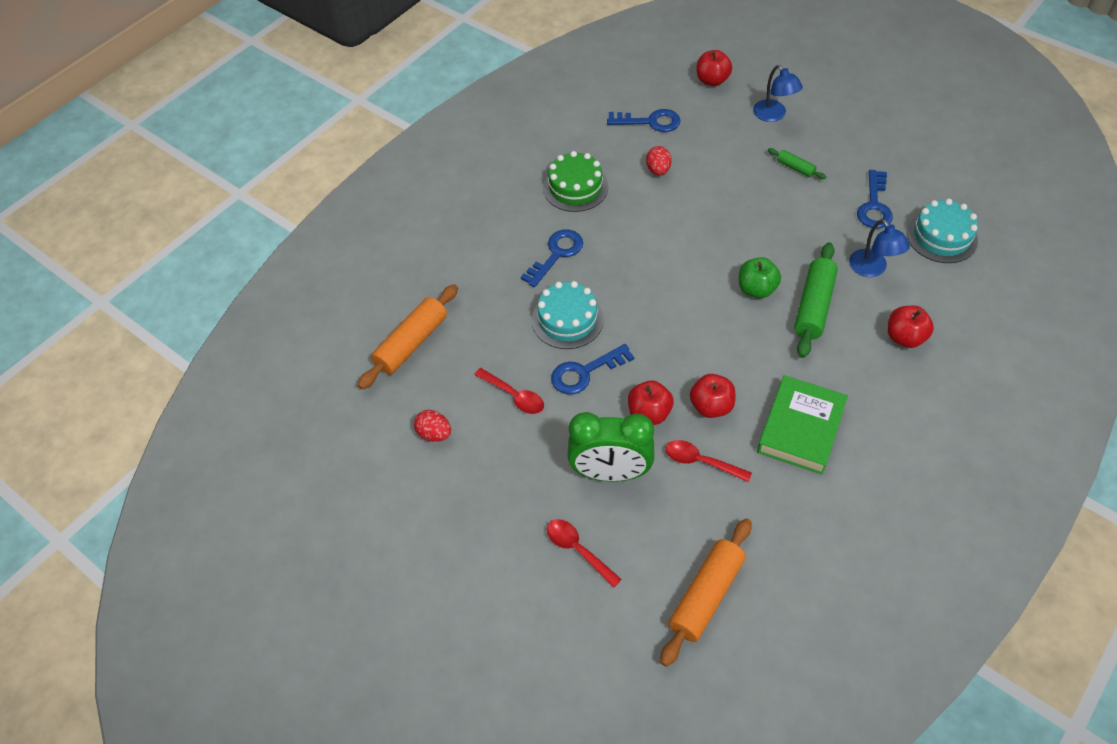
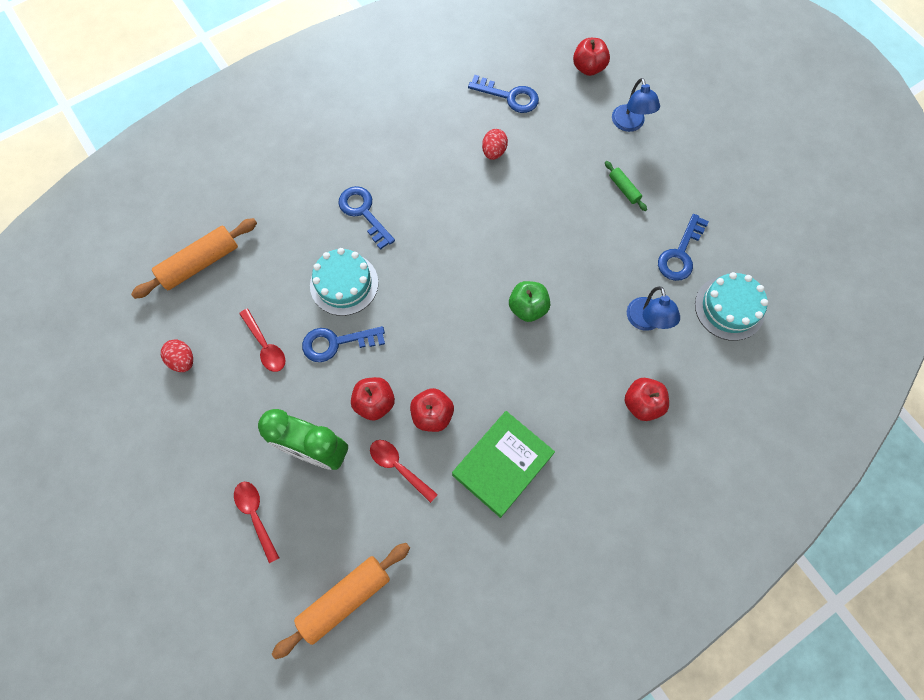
camera: 15 degrees right, 15 degrees up
blue key [521,230,583,287] -> blue key turned 90 degrees counterclockwise [338,186,395,250]
green cake [543,151,608,212] -> none
green rolling pin [794,242,838,358] -> none

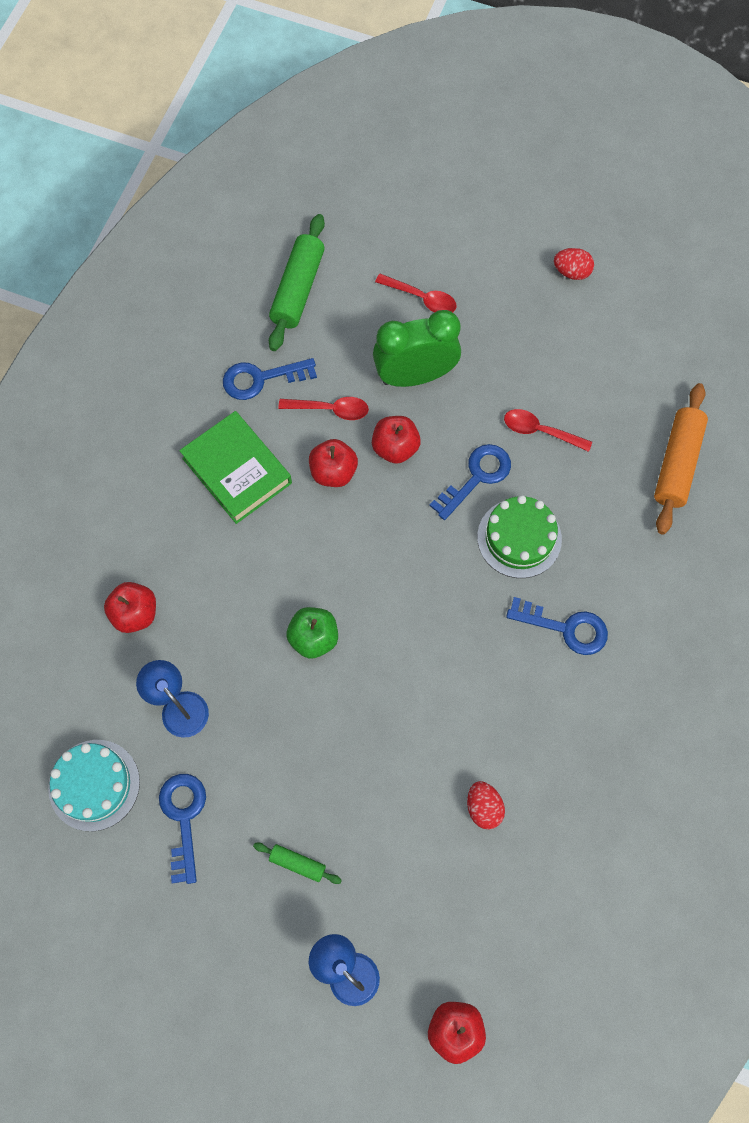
camera: 145 degrees right, 0 degrees up
red egg [161,340,193,372] -> red egg moved to [554,248,594,280]
orange rolling pin [272,543,410,659] -> green rolling pin [269,214,325,351]
turquoise cake [310,248,378,316] -> green cake [477,495,562,578]
green book [452,411,555,518] -> green book turned 45 degrees counterclockwise [179,411,292,524]
blue key [468,75,539,113] -> blue key moved to [223,358,317,400]

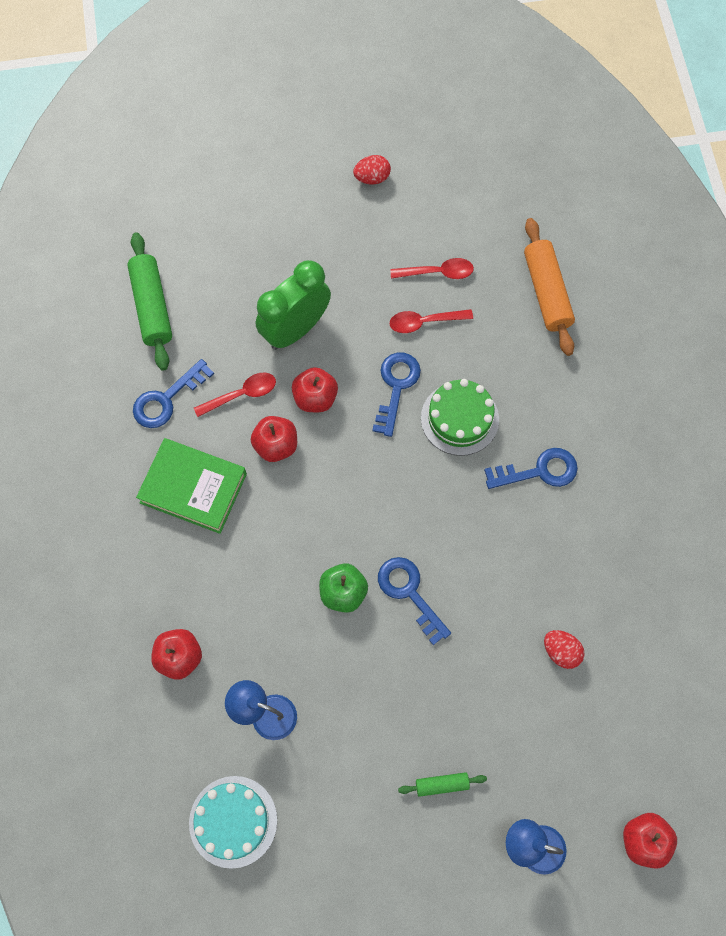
camera: 30 degrees left, 0 degrees up
blue key [159,774,206,884] -> blue key moved to [378,557,451,645]
red spoon [375,274,457,313] -> red spoon moved to [390,258,474,279]

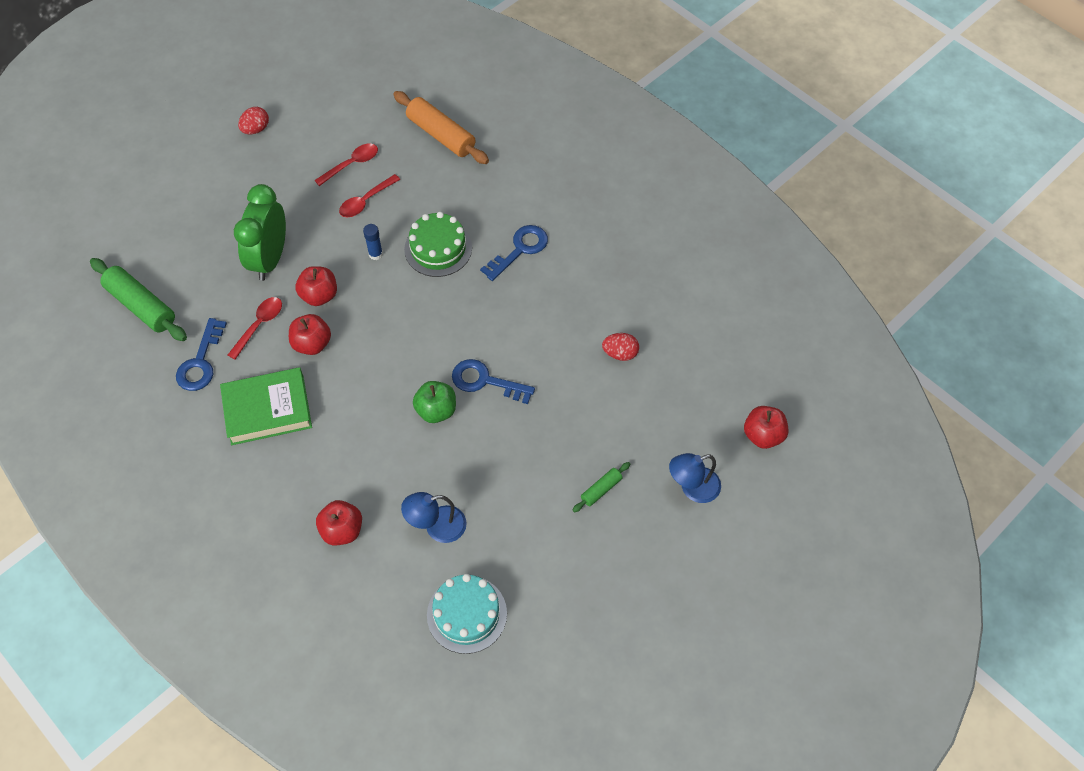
camera: 35 degrees left, 10 degrees down
blue key [372,353,421,437] -> blue glue stick [363,224,383,260]

